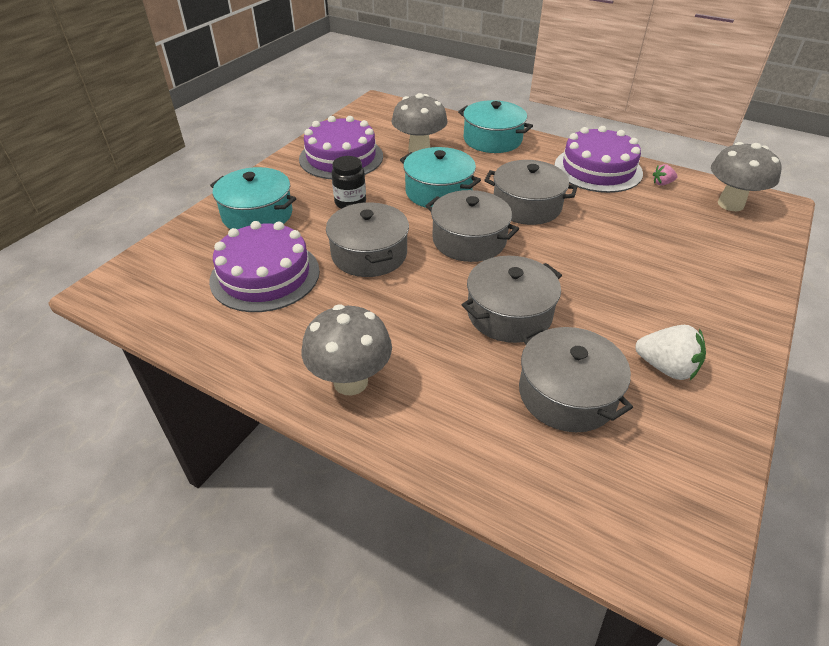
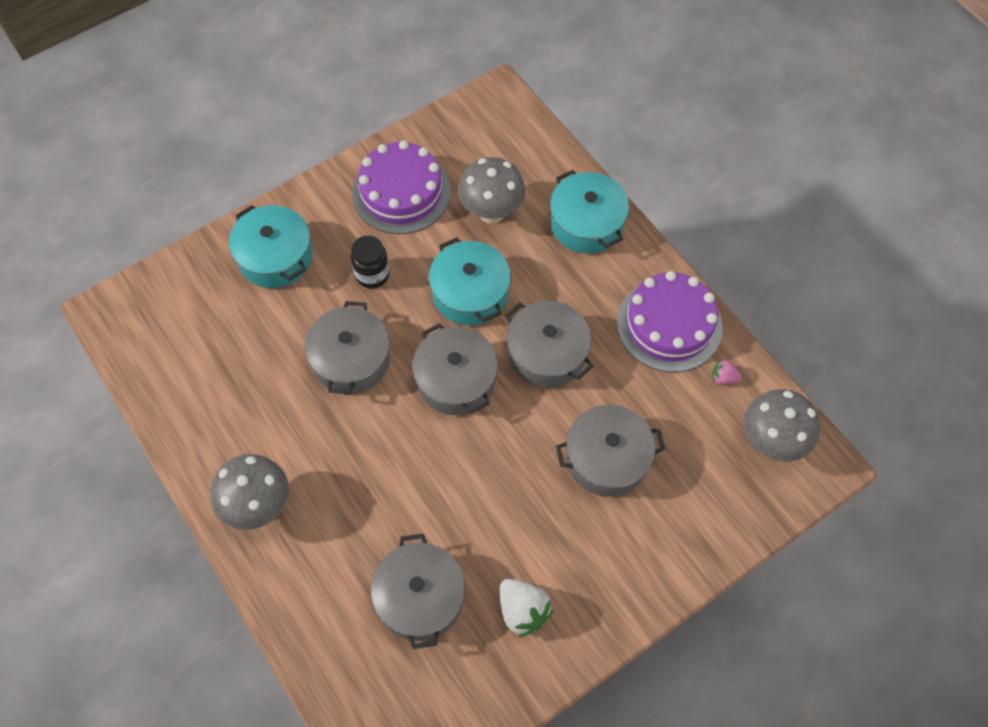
camera: 25 degrees right, 20 degrees up
purple cake [209,221,320,312] -> none
grey pot [462,256,562,343] -> grey pot moved to [556,405,665,497]

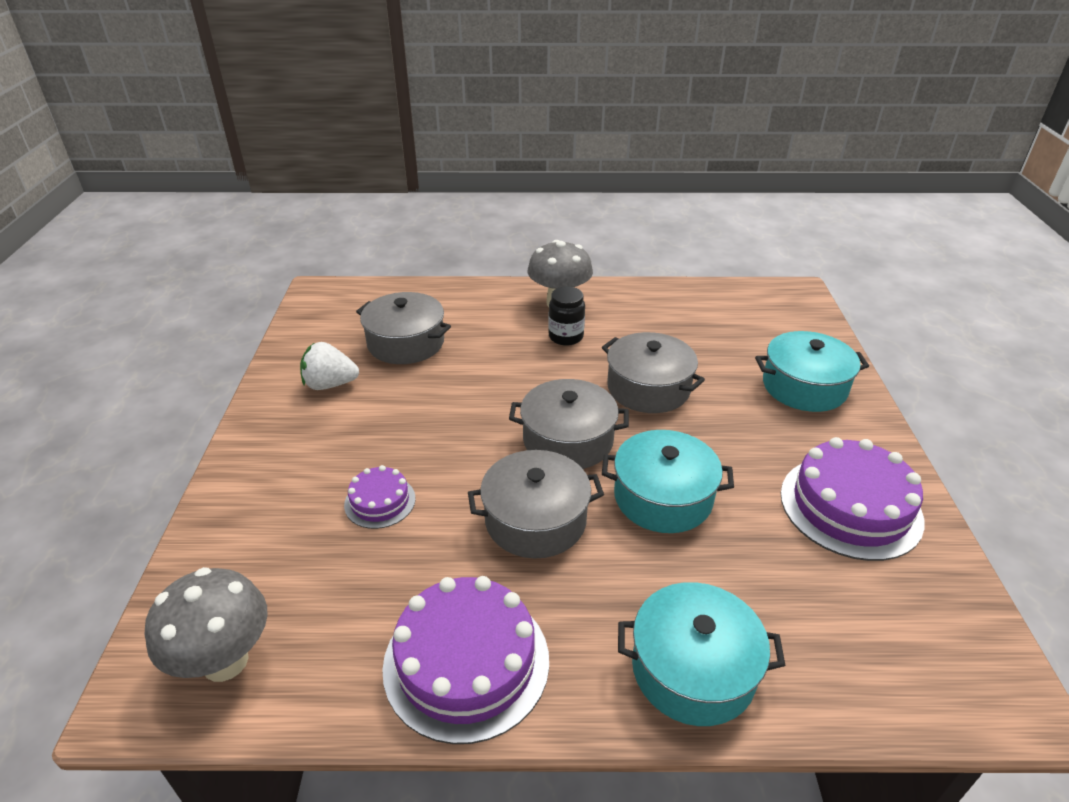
camera: 125 degrees right, 25 degrees down
black jar [351,236,390,288] -> black jar moved to [548,287,585,346]
grey mushroom [458,157,526,224] -> none
grey pot [556,405,665,497] -> purple cake [344,465,416,529]
pink strawberry [712,359,742,384] -> none

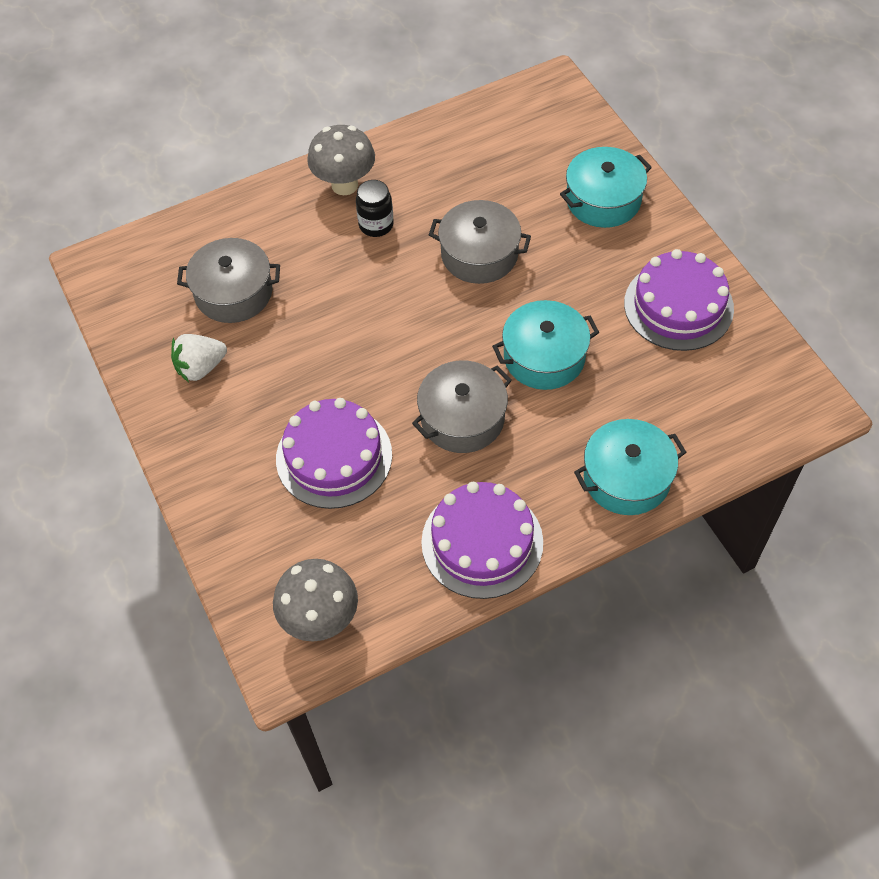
camera: 25 degrees left, 20 degrees up
purple cake [344,465,416,529] -> purple cake [276,398,392,509], size x1.92
grey pot [509,379,629,469] -> none

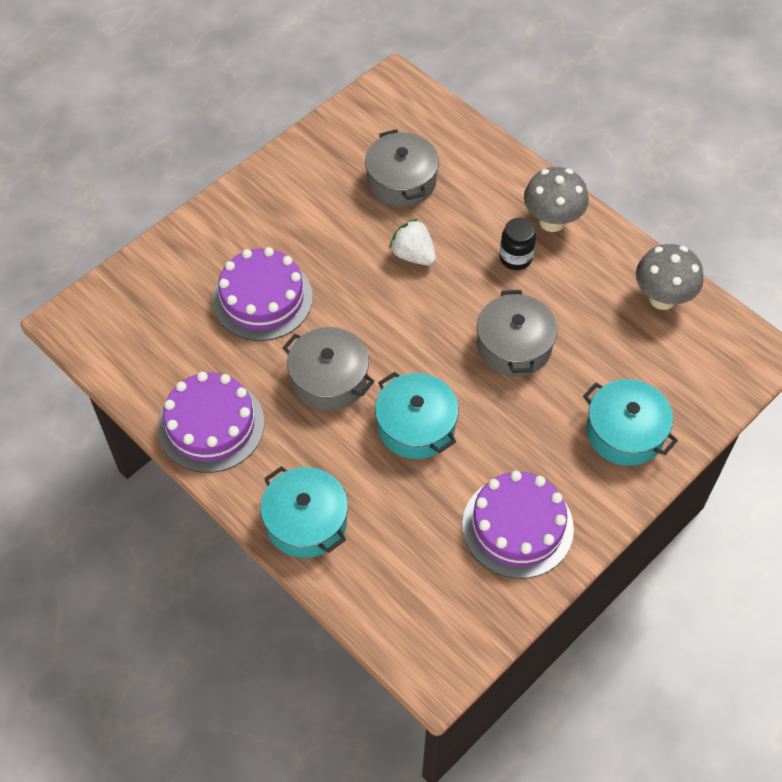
camera: 70 degrees right, 0 degrees up
white strawberry [171,334,227,382] -> white strawberry moved to [389,219,436,266]
grey mushroom [273,559,358,641] -> grey mushroom moved to [636,244,704,310]

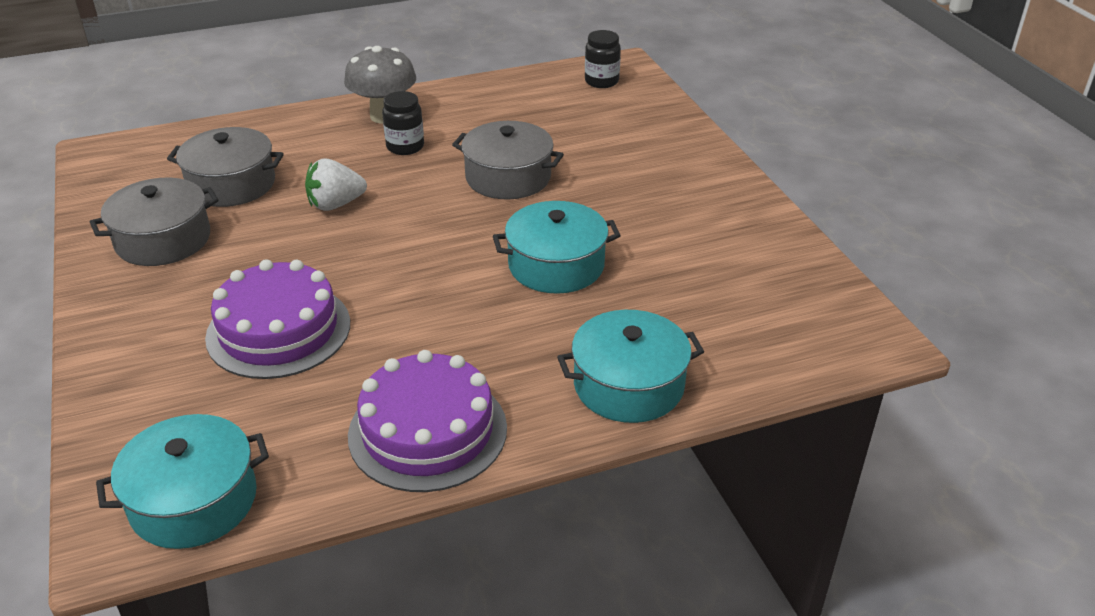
camera: 65 degrees left, 20 degrees down
grey pot [283,327,375,411] -> grey pot moved to [90,178,219,266]
purple cake [462,471,574,579] -> none
turquoise pot [583,379,678,466] -> turquoise pot moved to [96,414,269,549]
grey mushroom [636,244,704,310] -> none
none -> black jar [585,30,621,88]

